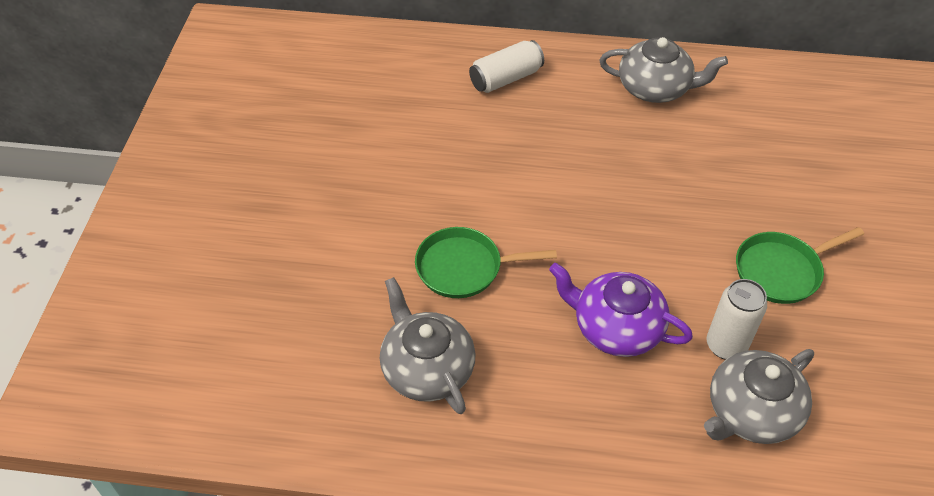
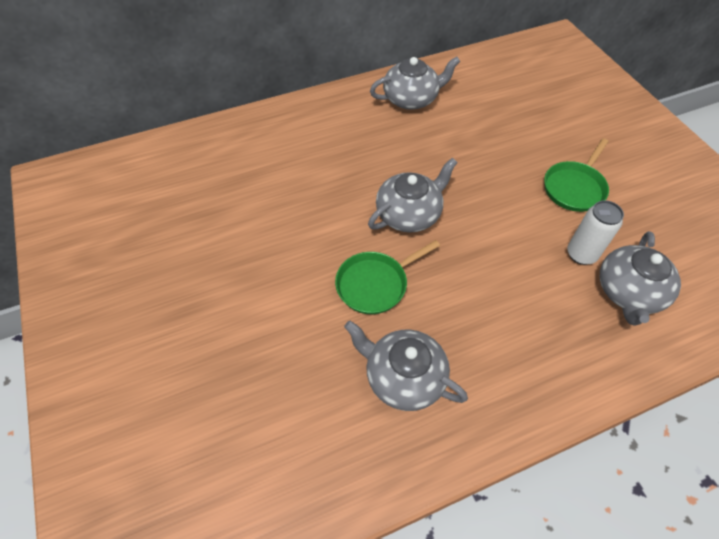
camera: 30 degrees left, 5 degrees up
white can [469,40,544,93] -> none
purple teapot [549,263,693,357] -> none
none -> grey teapot [368,158,458,232]

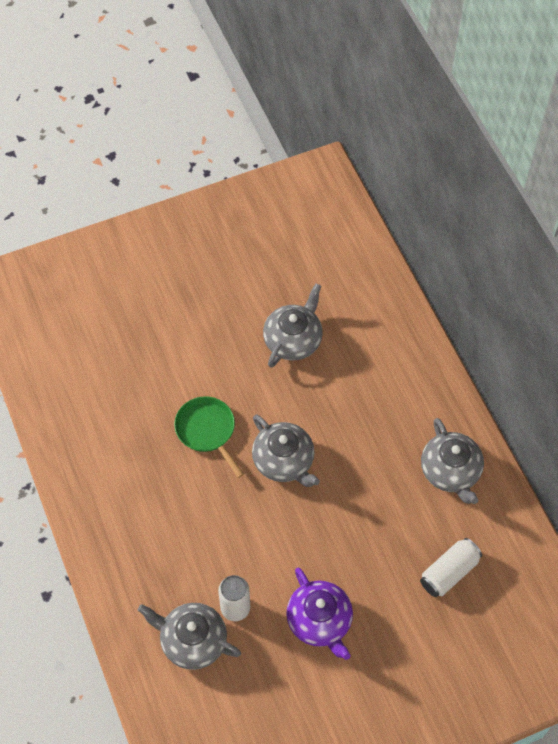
camera: 90 degrees right, 5 degrees up
grey teapot [344,320,468,411] -> grey teapot moved to [263,283,323,368]
green pan [544,138,609,212] -> purple teapot [286,568,353,660]
none -> white can [420,538,482,597]

